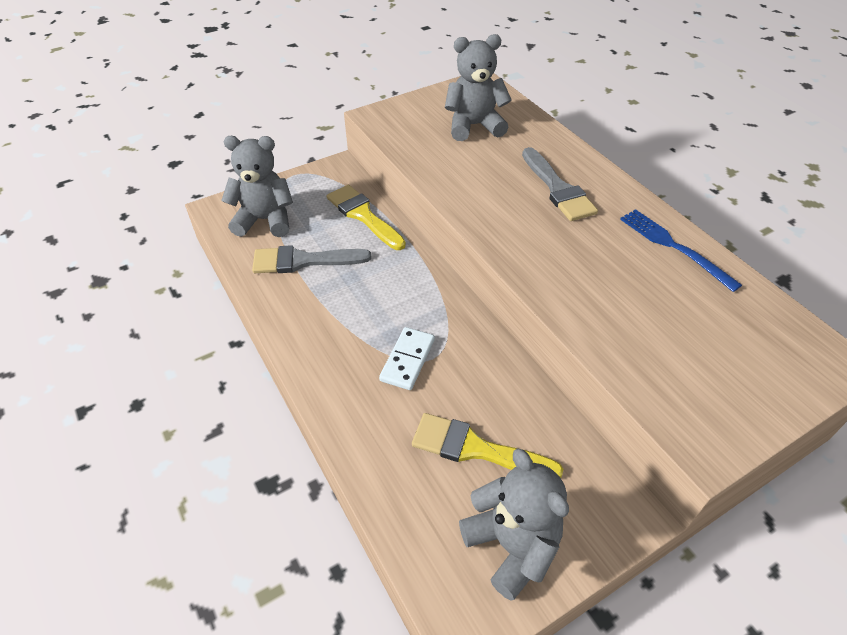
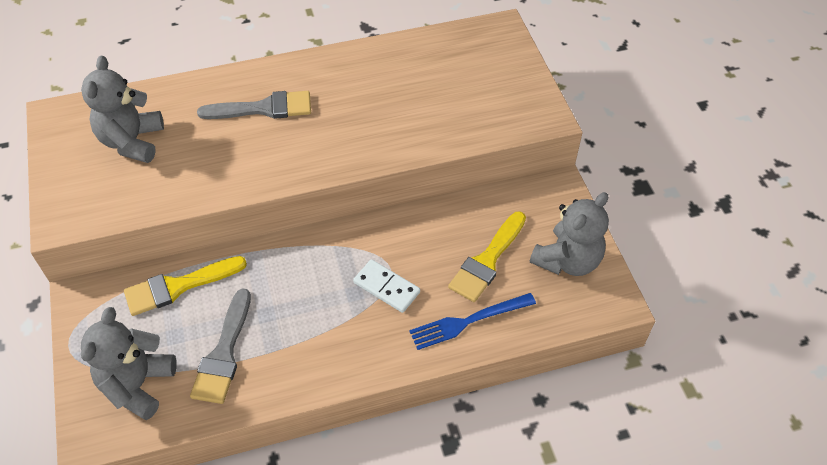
camera: 75 degrees left, 5 degrees up
grey teddy bear [459,448,569,600] -> grey teddy bear turned 150 degrees clockwise [530,192,609,276]
blue fork [620,209,742,292] -> blue fork moved to [409,293,536,350]

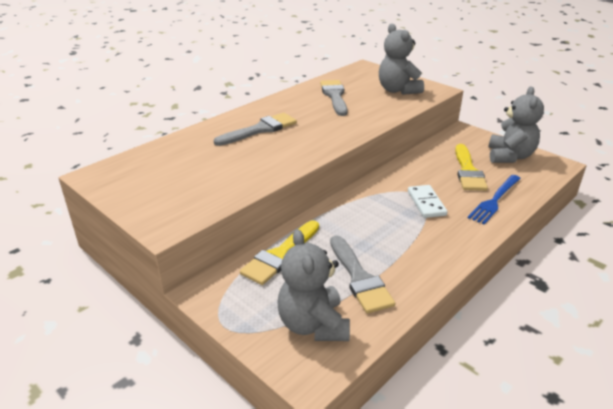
camera: 30 degrees left, 20 degrees down
grey teddy bear [81,56,164,163] -> grey teddy bear moved to [379,23,424,95]
white domino [353,259,420,313] -> white domino turned 75 degrees clockwise [408,185,448,218]
none -> grey brush [320,80,348,116]

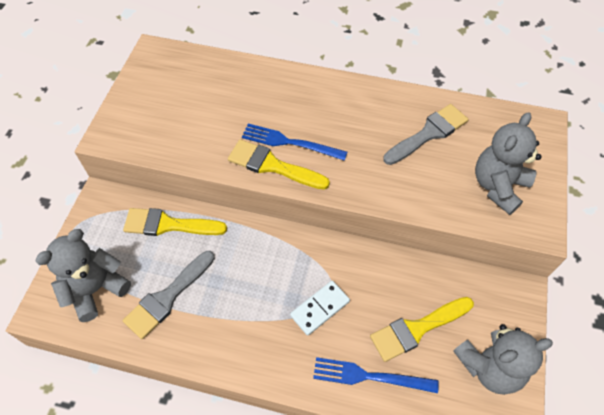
camera: 60 degrees right, 25 degrees up
grey brush [214,113,297,146] -> none
none -> yellow brush [228,139,330,190]
none -> blue fork [242,123,347,161]

